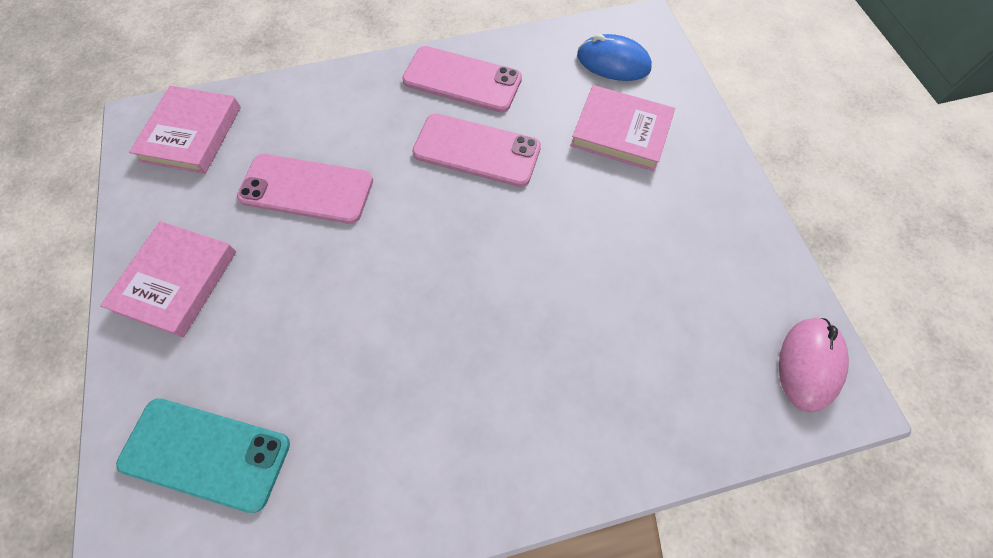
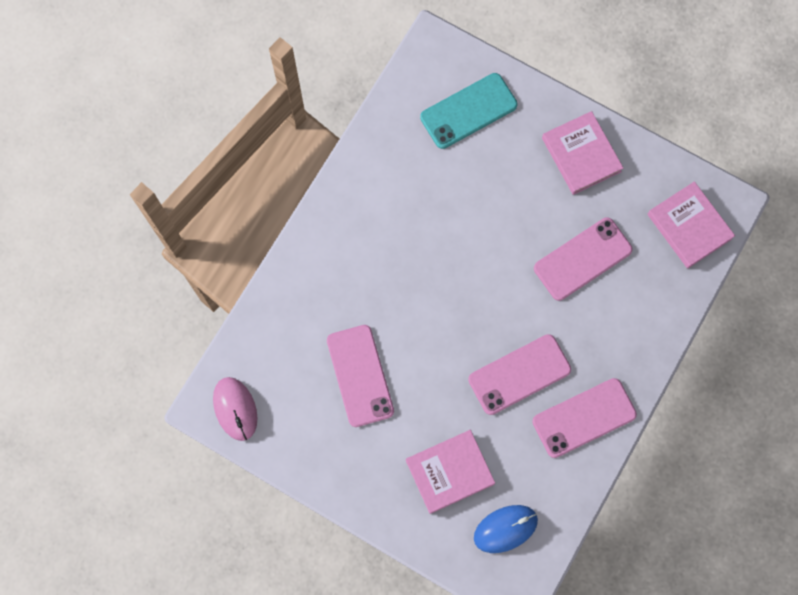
camera: 135 degrees right, 10 degrees up
none -> pink phone [327,325,394,427]

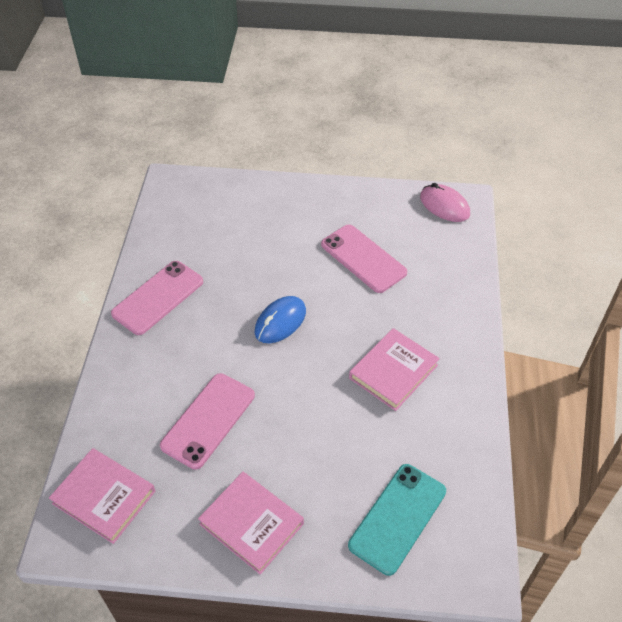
camera: 155 degrees right, 25 degrees down
pink book [406,430,495,514] -> pink book moved to [349,328,440,411]
pink phone [468,334,571,415] -> none
blue mouse [474,505,538,553] -> blue mouse moved to [255,296,306,343]

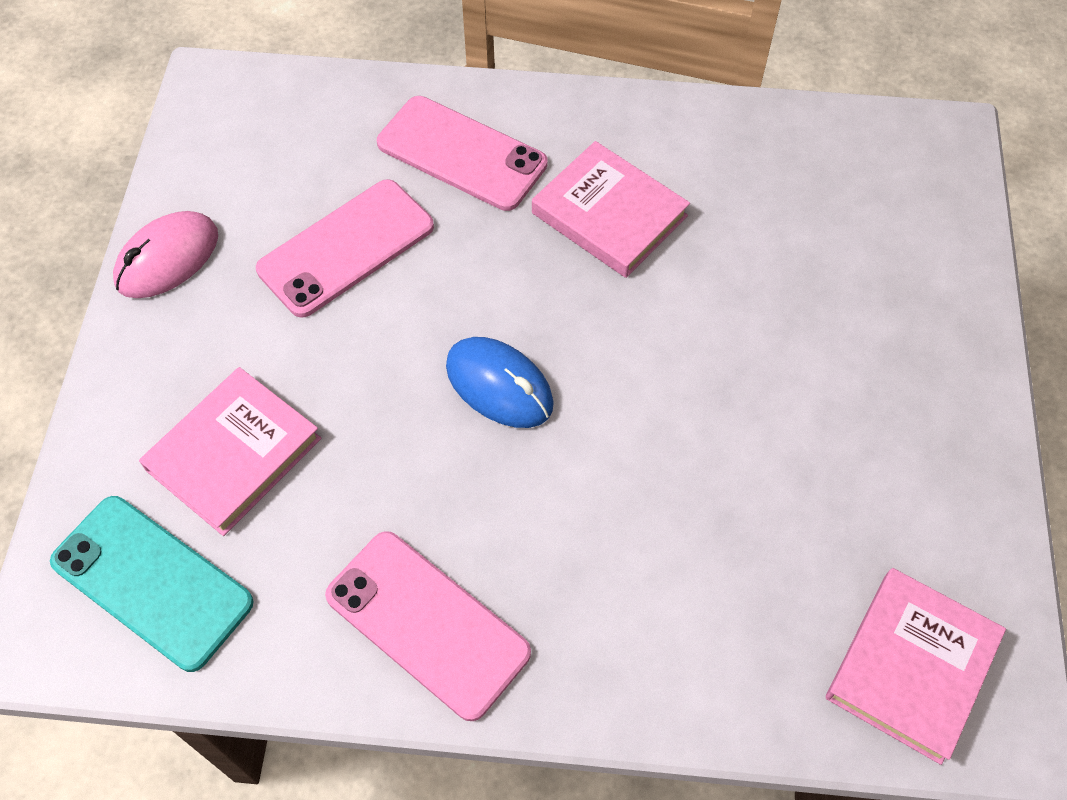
camera: 90 degrees left, 10 degrees up
pink phone [160,373,255,470] -> pink phone moved to [377,96,548,211]
pink book [198,472,304,575] -> pink book moved to [139,367,321,536]
turquoise phone [348,464,446,576] -> turquoise phone moved to [50,496,253,672]
pink mouse [420,183,470,222] -> pink mouse moved to [113,211,218,298]

